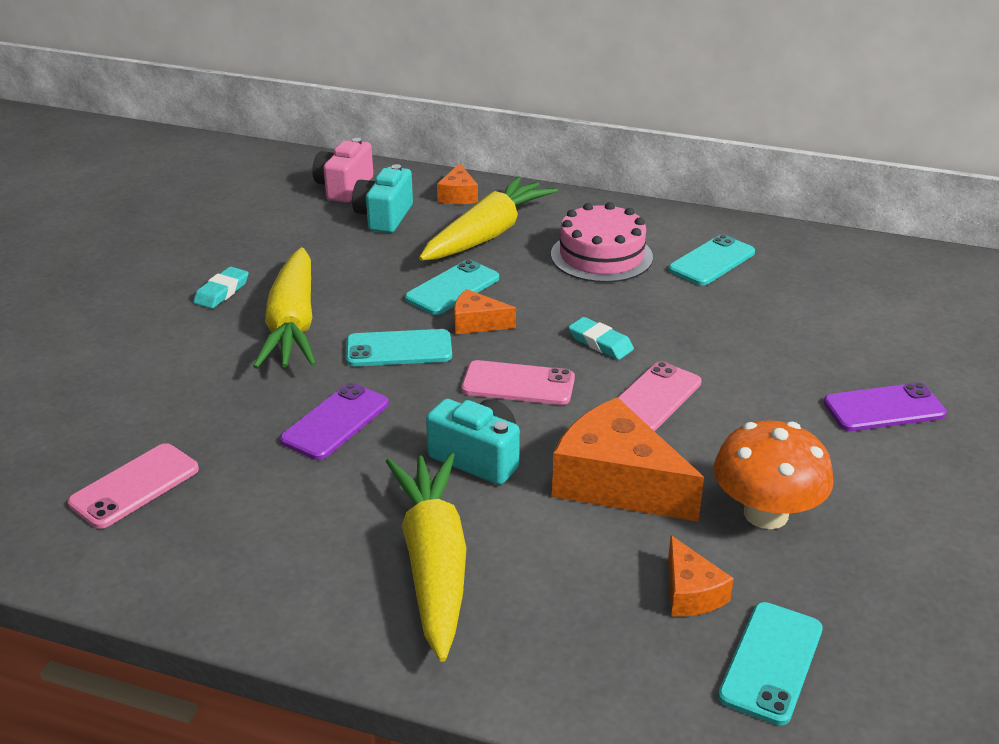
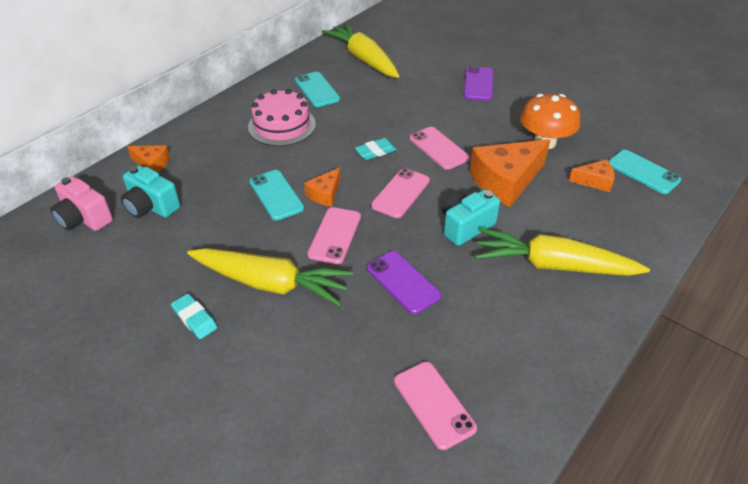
camera: 70 degrees left, 10 degrees up
turquoise phone [346,329,452,366] -> pink phone [307,207,361,264]
yellow carrot [419,176,558,261] -> yellow carrot moved to [322,23,400,78]

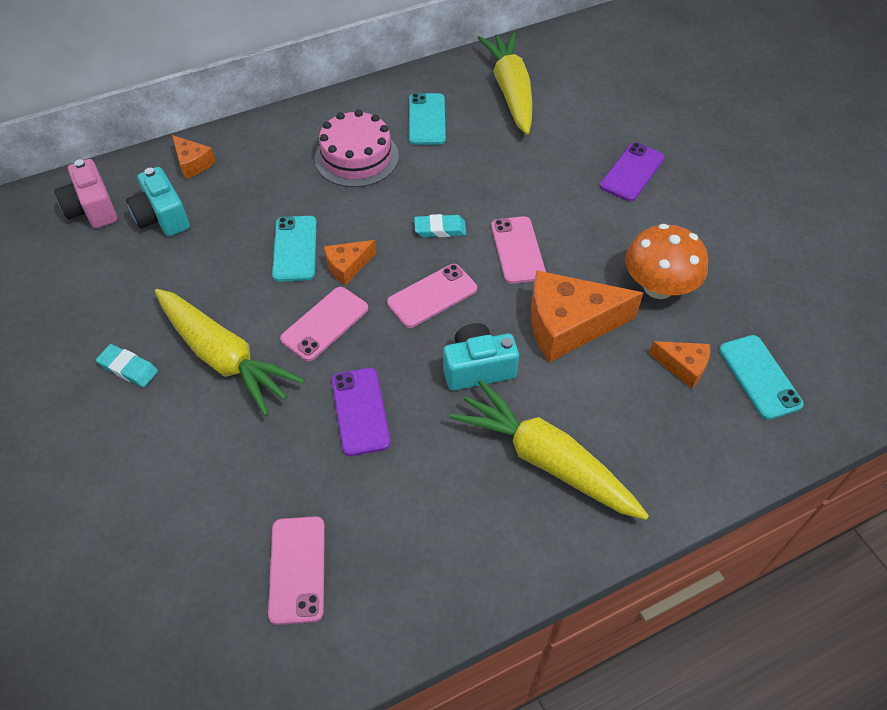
camera: 25 degrees right, 10 degrees up
turquoise eraser [171,294,217,339] -> turquoise eraser turned 45 degrees counterclockwise [96,344,158,387]

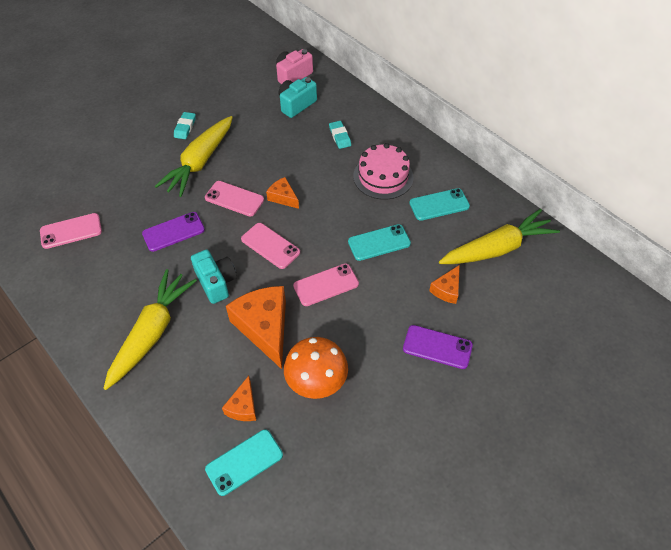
camera: 75 degrees right, 0 degrees up
orange cheese [172,135,215,179] -> orange cheese moved to [429,265,460,304]
turquoise phone [272,216,317,282] -> turquoise phone moved to [348,224,411,261]
turquoise eraser [414,214,466,237] -> turquoise eraser moved to [329,121,351,149]

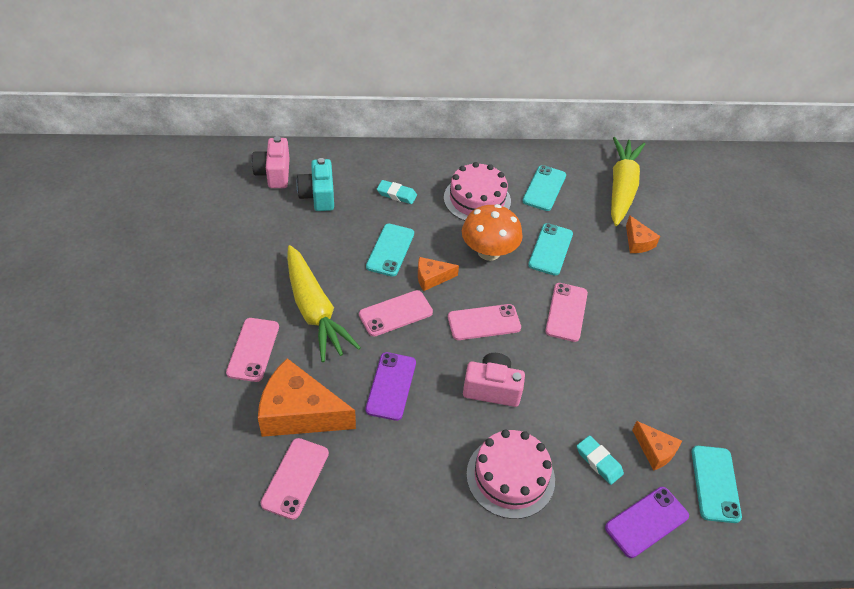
camera: 55 degrees left, 5 degrees down
yellow carrot [103,269,197,390] -> pink cake [466,430,555,519]
turquoise eraser [174,112,196,139] -> turquoise eraser moved to [577,435,624,485]
turquoise camera [191,250,237,304] -> pink camera [463,353,525,407]
orange cheese [226,286,286,369] -> orange cheese moved to [258,358,356,437]
orange mushroom [284,337,348,399] -> orange mushroom moved to [462,204,523,261]
purple phone [403,325,473,369] -> purple phone moved to [605,487,689,558]
none -> pink phone [226,318,279,382]
none -> turquoise phone [366,224,414,277]

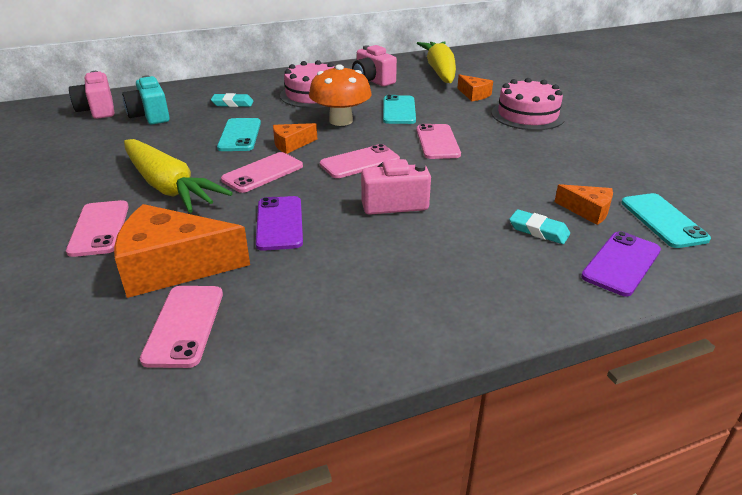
camera: 15 degrees left, 15 degrees down
pink cake [466,430,555,519] -> pink cake moved to [491,78,565,130]
turquoise phone [523,165,566,211] -> pink camera [352,45,397,86]

